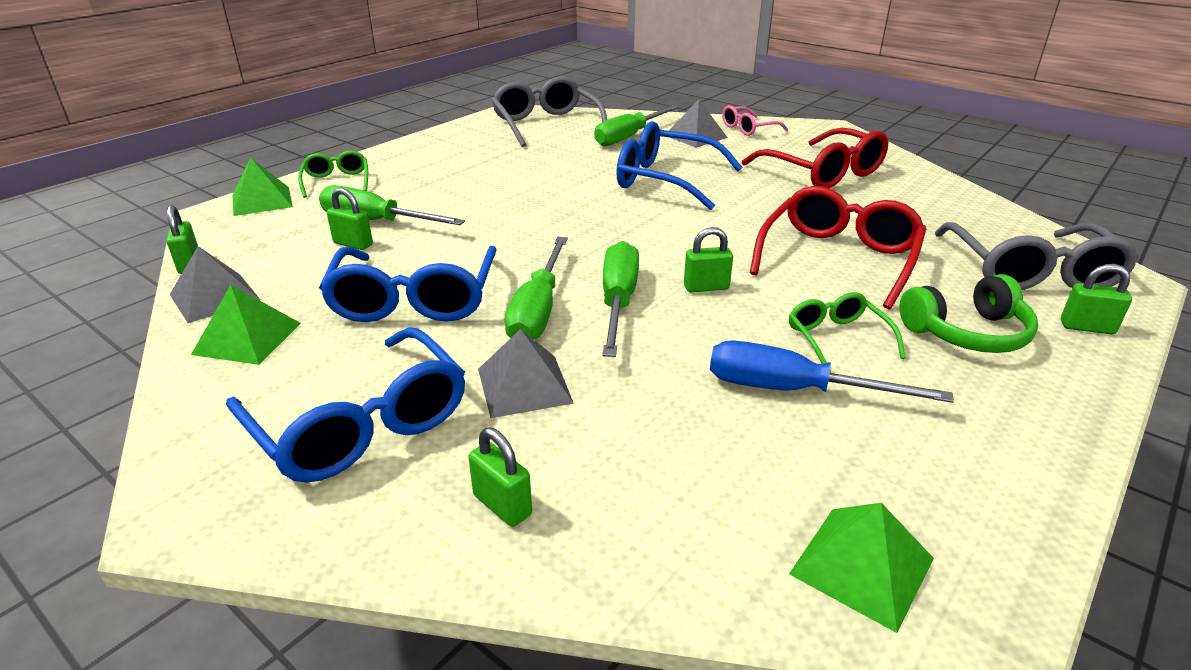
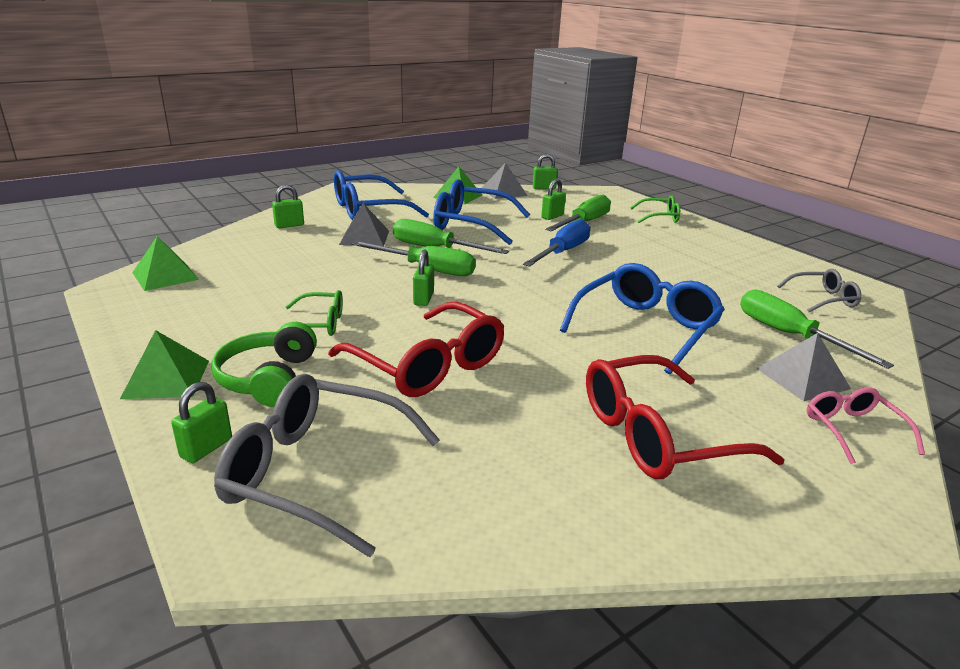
camera: 105 degrees right, 5 degrees down
green pyramid [233,157,293,216] -> green pyramid moved to [120,330,209,399]
grey glasses [492,77,607,147] -> grey glasses [777,269,862,312], size x0.55
blue screwdriver [710,340,954,403] -> blue screwdriver moved to [523,219,590,267]

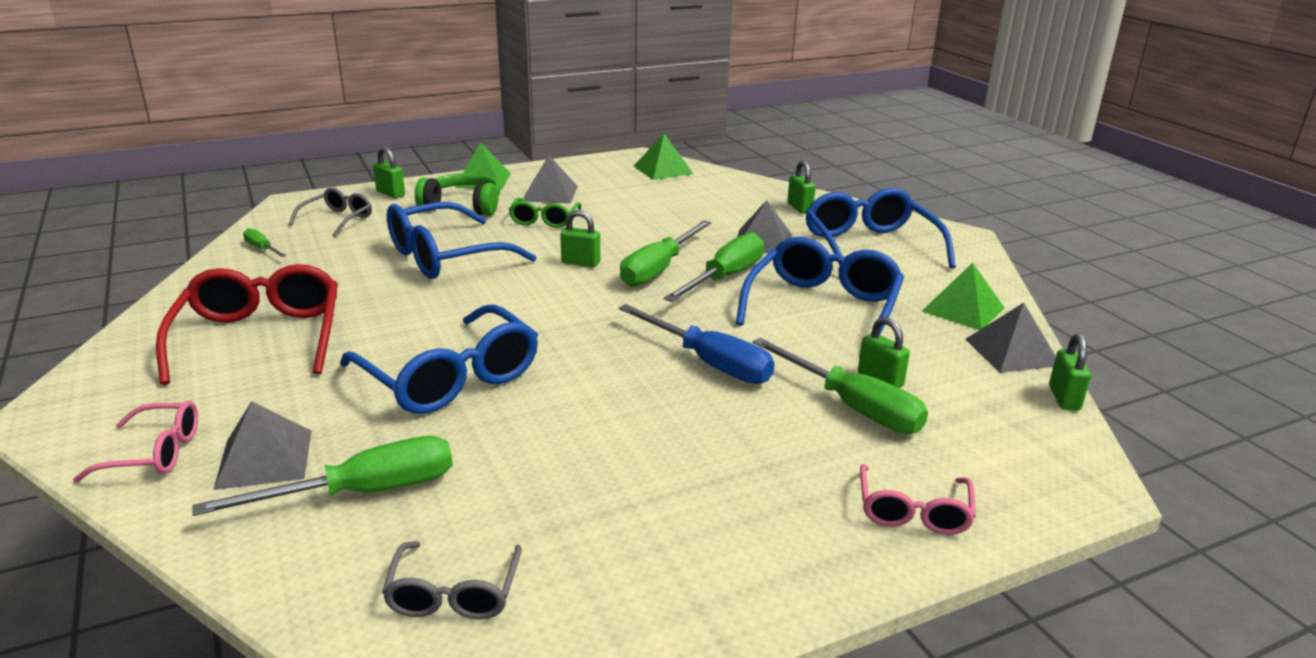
camera: 100 degrees right, 0 degrees up
grey glasses [214,374,440,557] -> grey glasses [289,187,372,237], size x0.55
red glasses [328,302,505,397] -> blue glasses [387,202,536,279]
green glasses [630,196,680,223] -> pink glasses [860,464,976,535]
none -> green screwdriver [243,228,286,257]
none -> grey pyramid [523,155,578,204]

